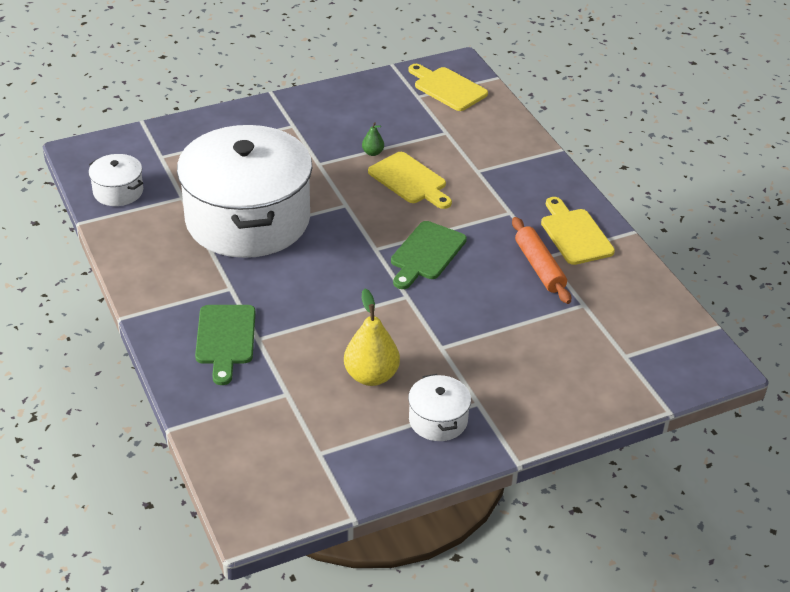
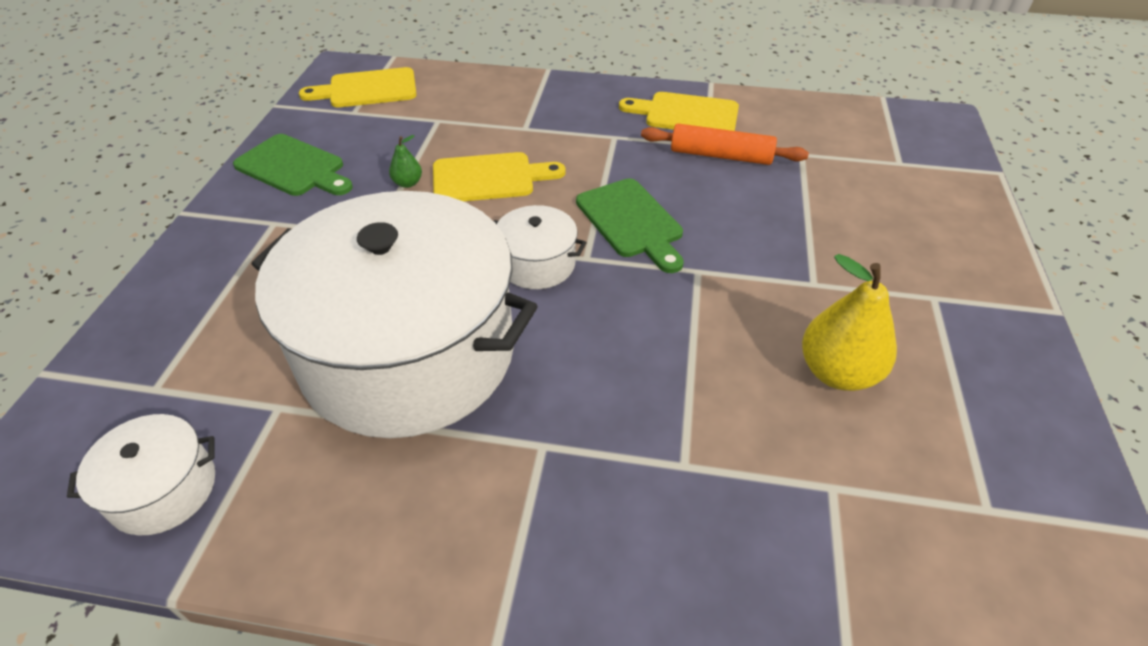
camera: 55 degrees left, 5 degrees up
green cutting board [195,305,255,385] -> green cutting board moved to [233,134,353,196]
white pot [408,374,471,441] -> white pot moved to [494,205,587,289]

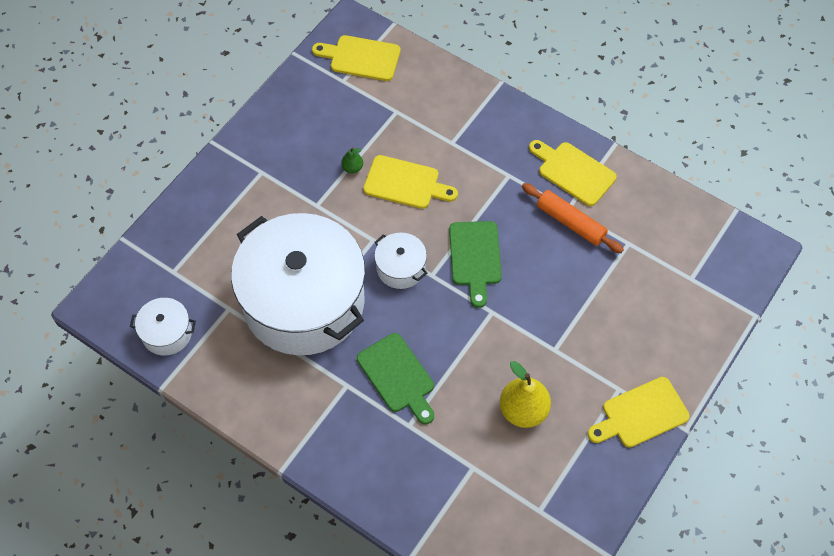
camera: 25 degrees right, 15 degrees up
green cutting board [233,134,353,196] -> green cutting board moved to [357,333,434,424]
none -> yellow cutting board [588,377,690,448]

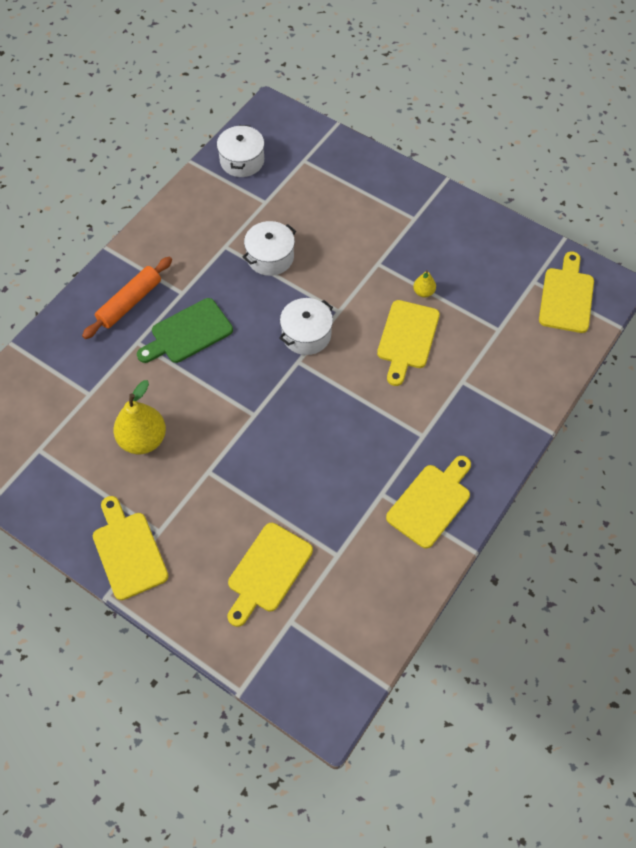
camera: 90 degrees right, 0 degrees up
white pot [231,213,365,355] -> white pot [243,221,296,276], size x0.41
green pear [341,147,363,173] -> yellow pear [413,270,436,297]
green cutting board [449,221,502,308] -> none
orange rolling pin [522,183,624,253] -> orange rolling pin moved to [82,257,172,339]
none -> yellow cutting board [228,523,313,627]

